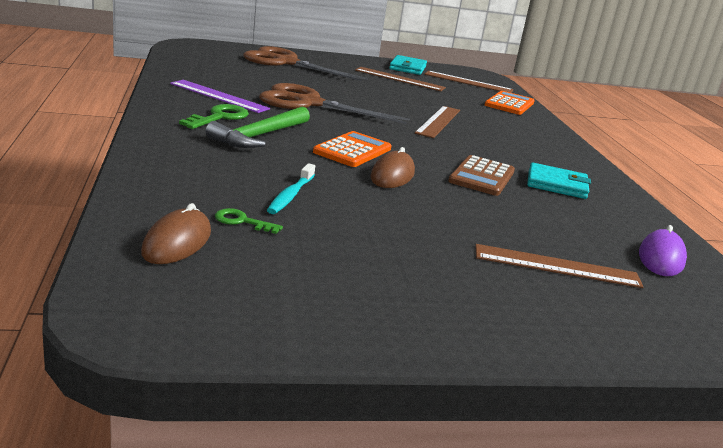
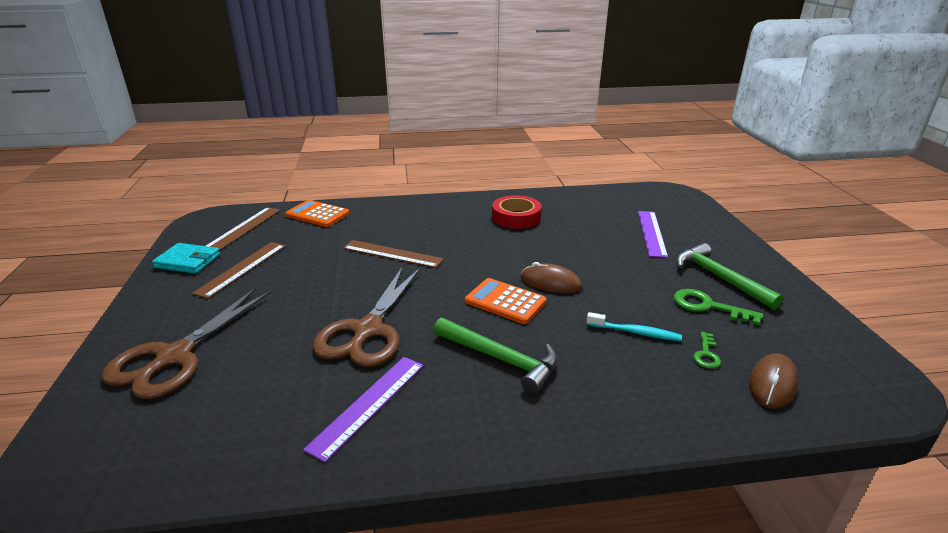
camera: 85 degrees left, 5 degrees up
brown mouse [141,203,211,264] -> brown mouse turned 75 degrees counterclockwise [749,353,798,409]
green key [179,104,249,129] -> green key moved to [674,289,763,325]
brown calculator [448,155,515,196] -> none
brown ruler [475,244,643,288] -> purple ruler [638,211,668,258]
turquoise wallet [527,162,591,199] -> red tape [492,195,542,229]
purple mouse [639,225,687,276] -> none
none -> green hammer [676,243,783,310]

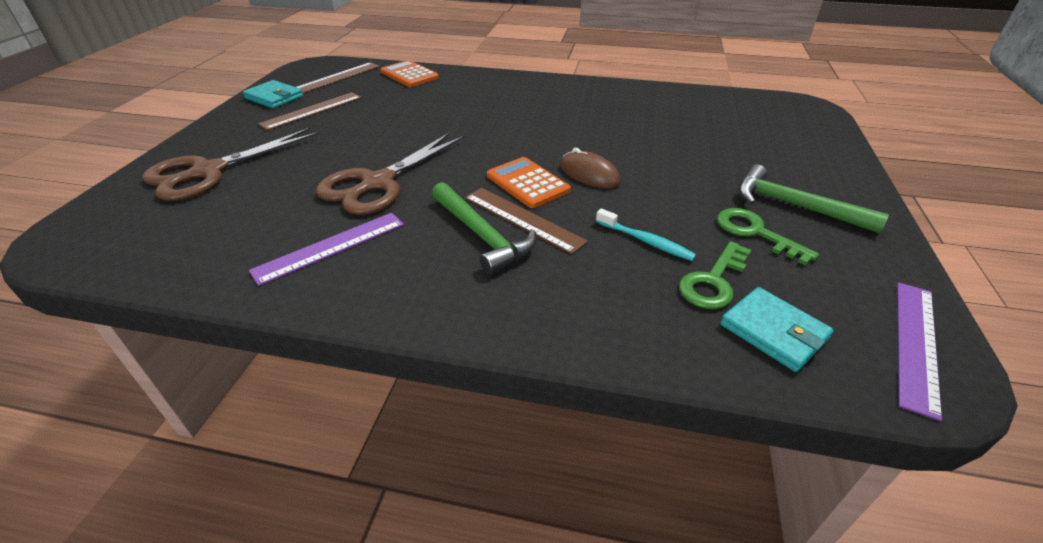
camera: 20 degrees right, 10 degrees up
brown ruler [343,240,444,268] -> brown ruler moved to [465,188,588,254]
red tape [492,195,542,229] -> none
purple ruler [638,211,668,258] -> purple ruler moved to [897,282,942,421]
green hammer [676,243,783,310] -> green hammer turned 45 degrees counterclockwise [739,165,889,233]
green key [693,332,721,369] -> green key [679,241,751,309], size x1.65
brown mouse [749,353,798,409] -> turquoise wallet [720,287,834,372]

